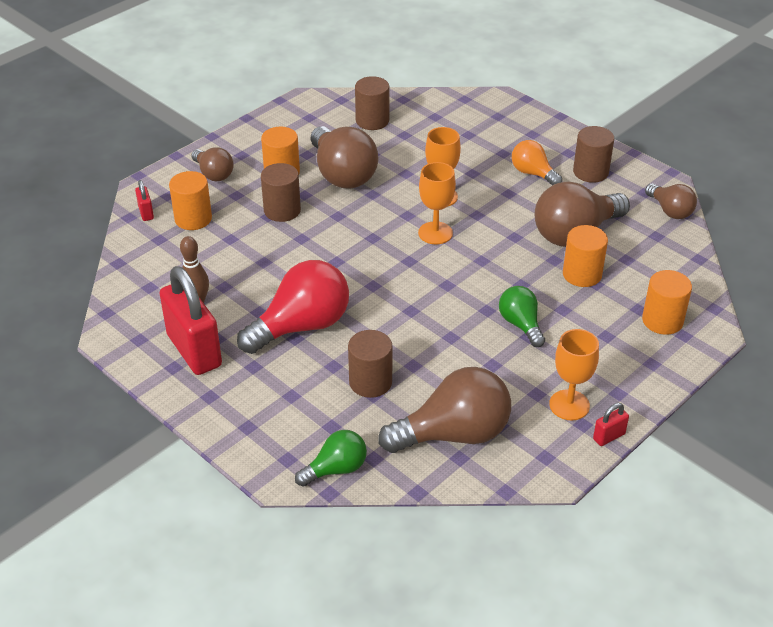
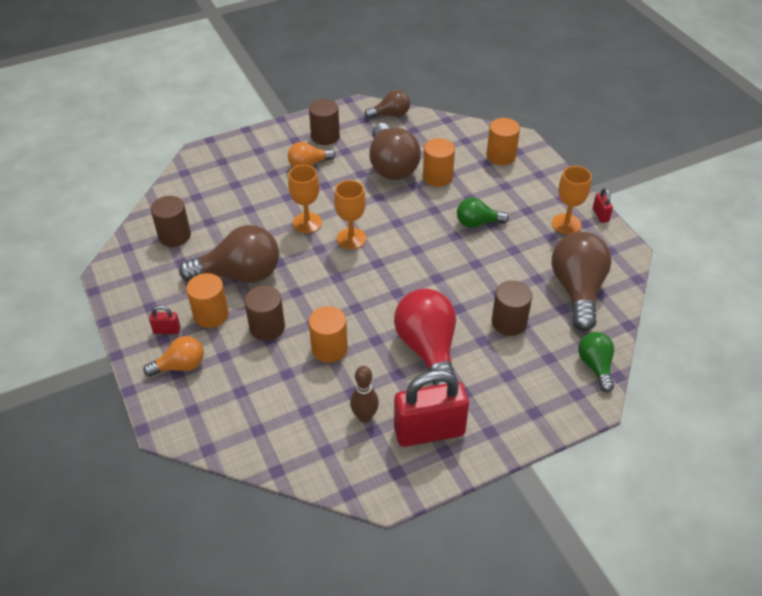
camera: 70 degrees left, 5 degrees up
red padlock [135,180,154,221] -> red padlock moved to [149,305,181,334]
orange cylinder [169,171,212,230] -> orange cylinder moved to [309,306,348,363]
brown light bulb [191,147,234,181] -> orange light bulb [143,336,204,377]

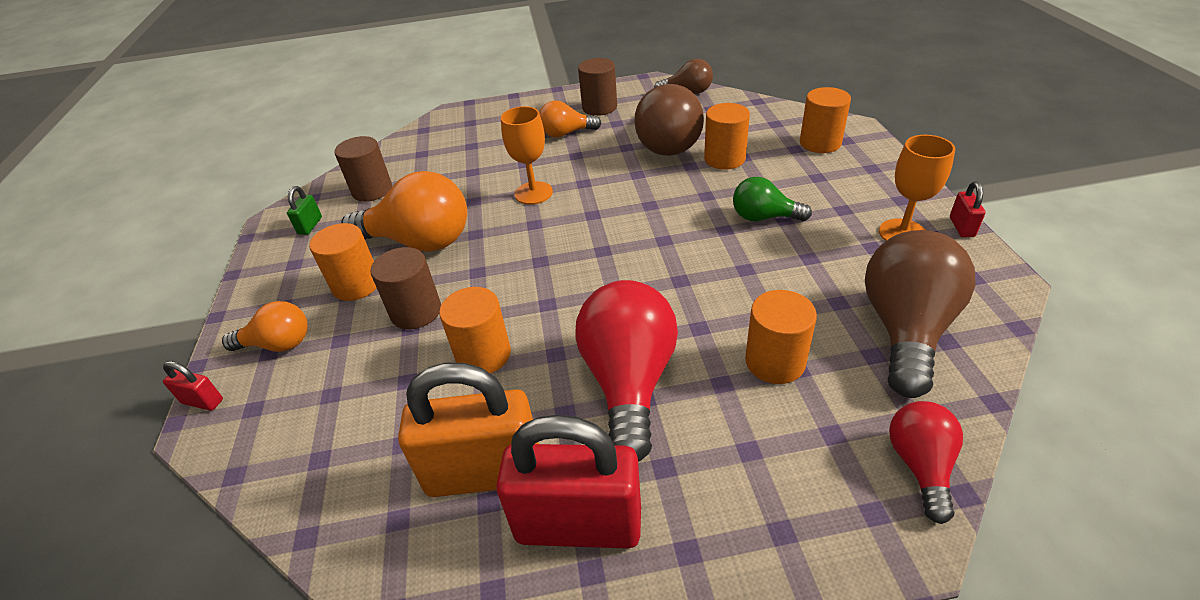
camera: 20 degrees right, 5 degrees down
red padlock [149,305,181,334] -> red padlock moved to [163,361,223,411]
brown light bulb [179,225,279,283] -> orange light bulb [341,171,467,252]
orange goblet [334,180,366,249] -> none
brown bowling pin [350,366,379,423] -> orange padlock [398,363,539,497]
brown cylinder [492,281,532,336] -> orange cylinder [745,290,817,384]
green light bulb [578,332,614,392] -> red light bulb [889,401,963,524]
none -> green padlock [287,186,322,235]

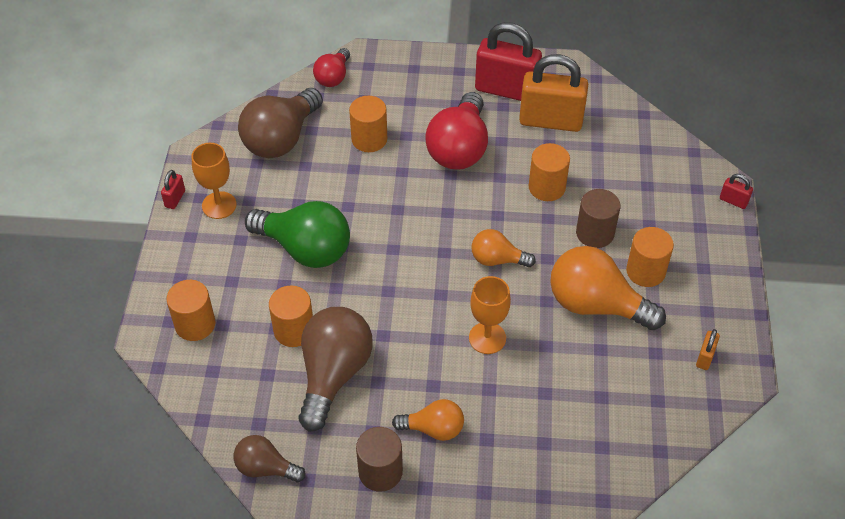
camera: 170 degrees left, 10 degrees up
orange light bulb [222,301,308,352] -> orange light bulb moved to [471,229,536,267]
green padlock [287,186,322,235] -> orange padlock [696,329,720,370]
brown cylinder [334,136,392,202] -> none
green light bulb [733,177,812,221] -> green light bulb [245,201,350,268], size x1.79

